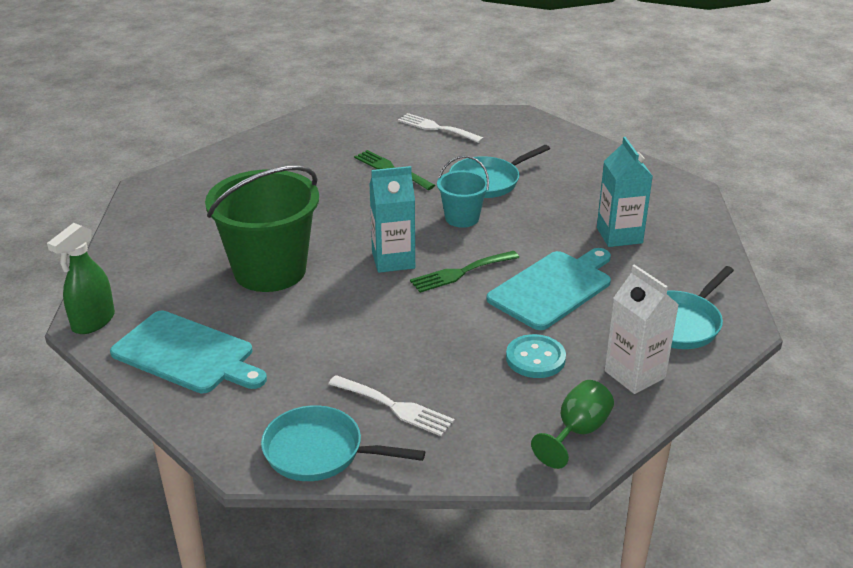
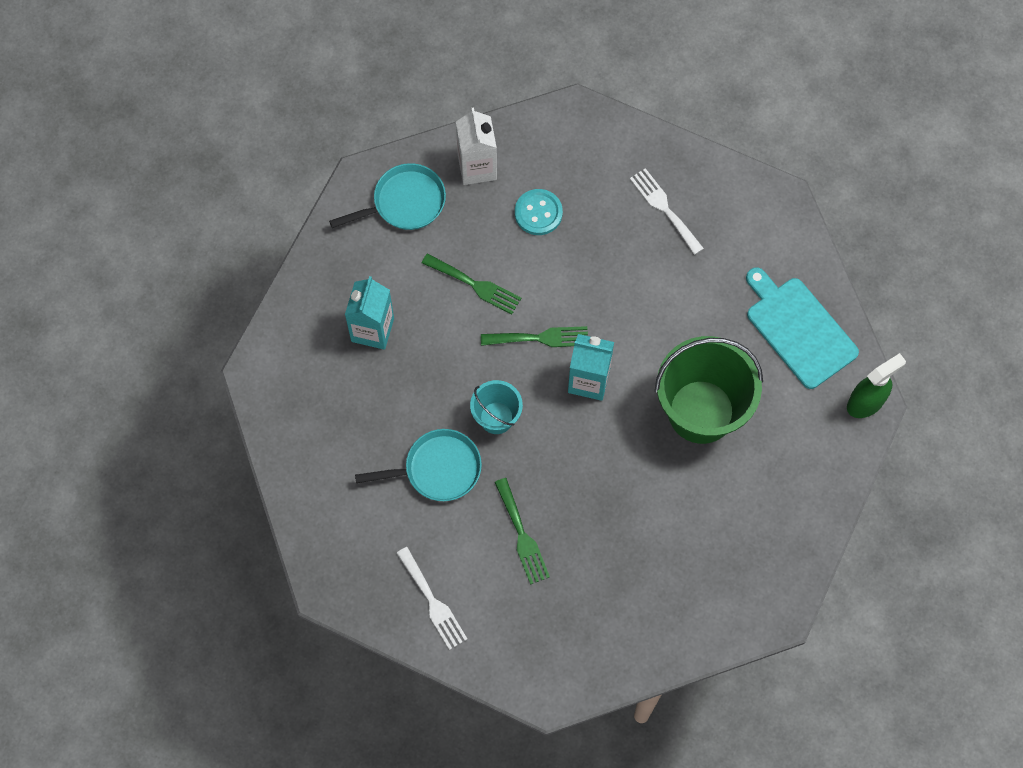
camera: 155 degrees left, 35 degrees up
turquoise pan [261,405,425,481] -> none
turquoise cutting board [486,248,611,330] -> green fork [422,253,522,314]
green goblet [531,380,614,469] -> none

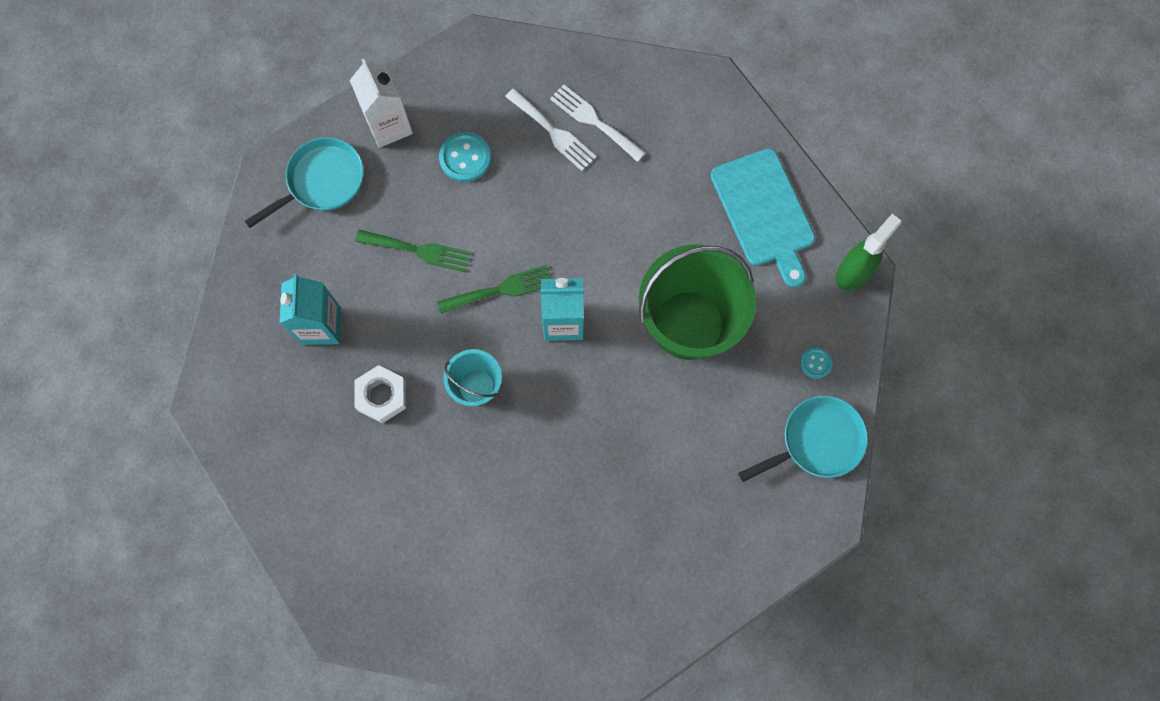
camera: 15 degrees left, 5 degrees up
turquoise pan [355,429,482,501] -> turquoise pan moved to [738,396,868,482]
white fork [396,547,467,650] -> white fork moved to [505,88,596,171]
green fork [495,478,550,585] -> none
turquoise cutting board [746,267,859,389] -> turquoise cutting board turned 150 degrees counterclockwise [711,148,815,287]
none -> white nut [354,365,406,423]
none -> turquoise button [800,347,832,379]

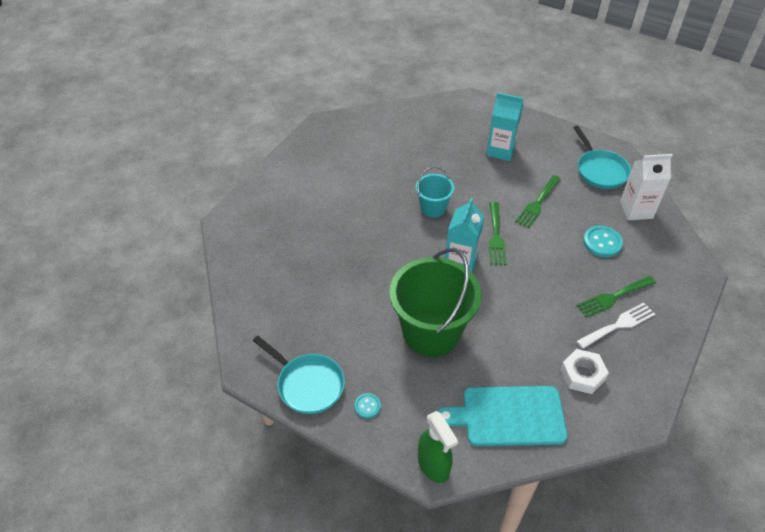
camera: 110 degrees right, 25 degrees down
white nut [354,365,406,423] -> white nut moved to [560,349,609,394]
white fork [505,88,596,171] -> green fork [577,276,656,318]
turquoise pan [738,396,868,482] -> turquoise pan turned 45 degrees counterclockwise [253,336,345,414]

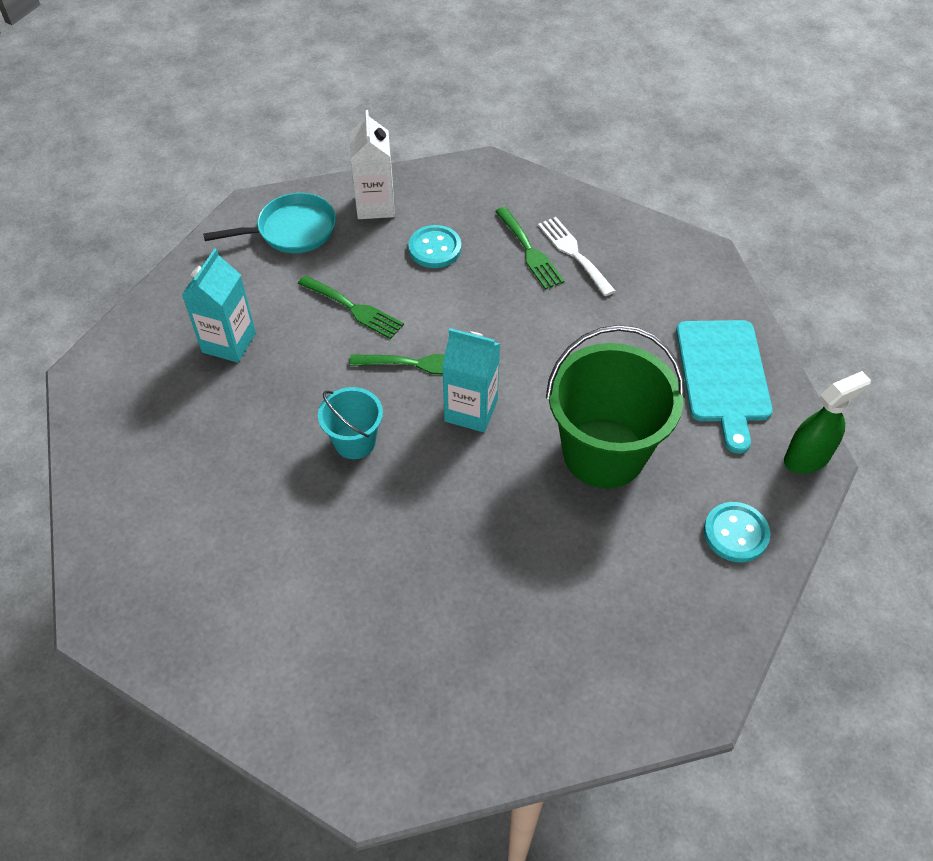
camera: 90 degrees left, 5 degrees up
turquoise pan [253,336,345,414] -> none
turquoise button [354,393,381,418] -> turquoise button [704,502,770,562], size x1.72
white nut [560,349,609,394] -> none

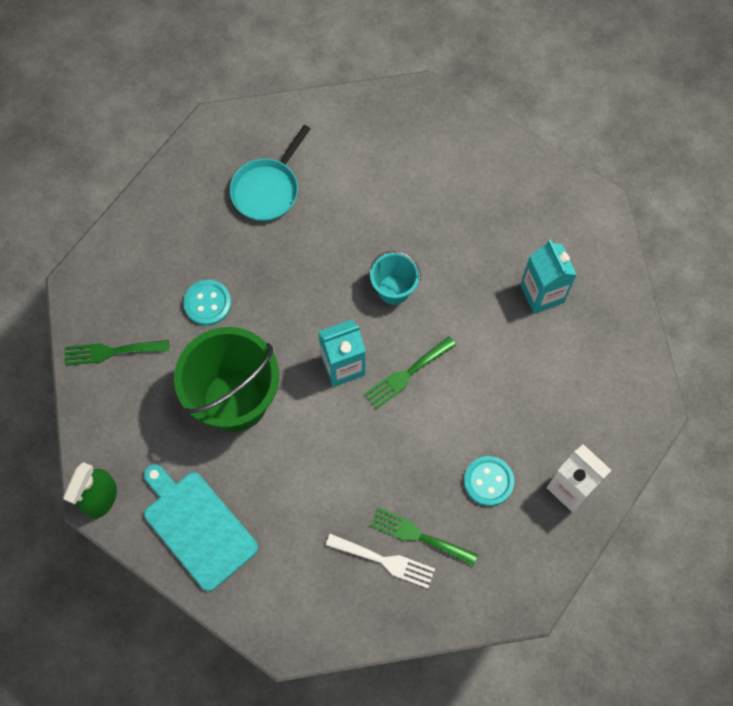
camera: 140 degrees right, 15 degrees up
turquoise pan [203,193,336,253] -> turquoise pan moved to [230,125,311,221]
green fork [298,275,404,339] -> green fork moved to [65,340,169,366]
turquoise button [704,502,770,562] -> turquoise button moved to [183,280,231,326]

